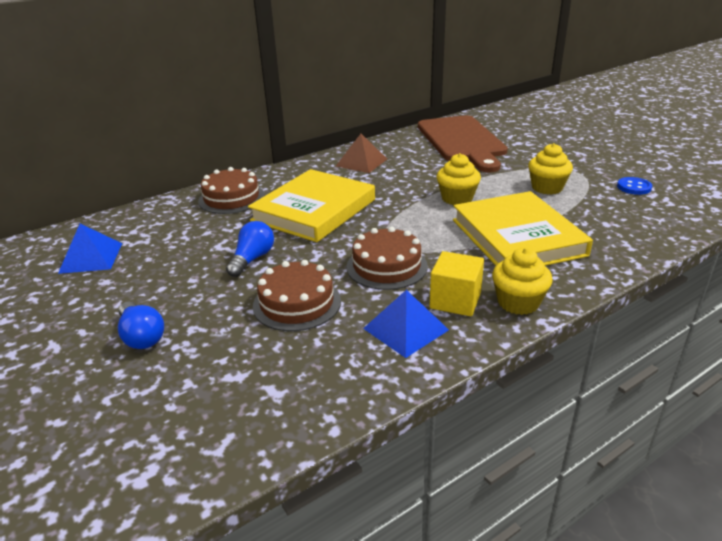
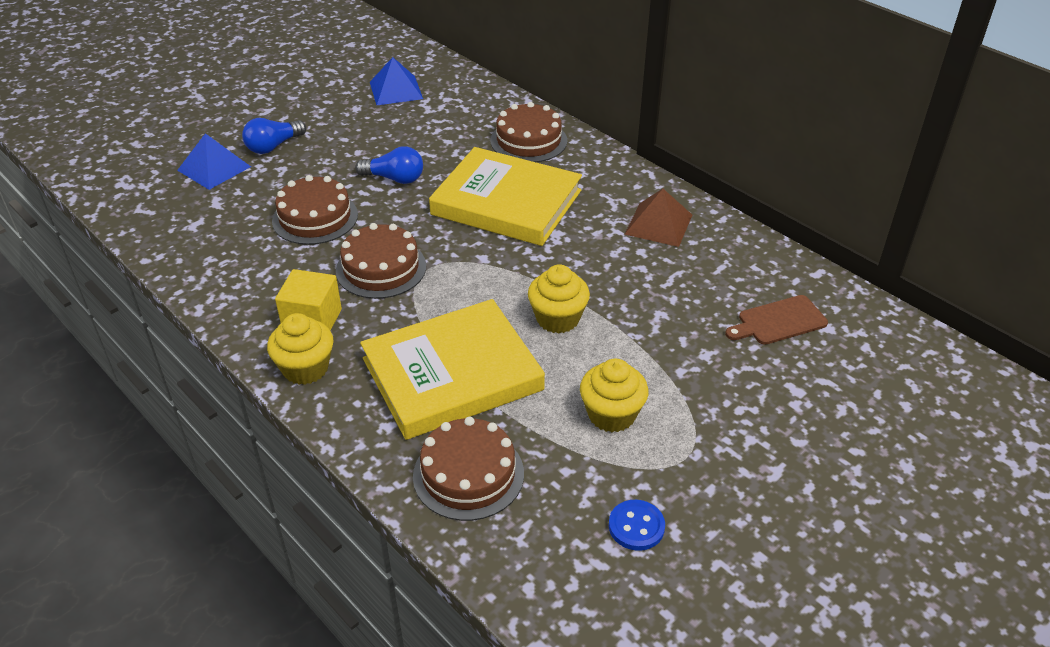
camera: 80 degrees right, 10 degrees up
blue pyramid [363,290,449,358] -> blue pyramid moved to [177,133,251,190]
brown cutting board [418,115,508,172] -> brown cutting board [725,295,828,345], size x0.44
none -> brown cake [413,417,524,521]

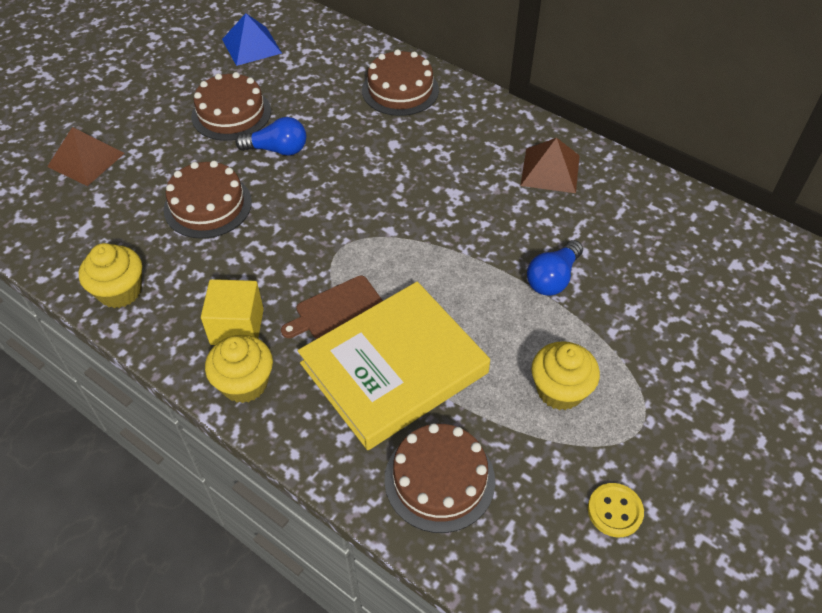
camera: 10 degrees left, 10 degrees up
blue pyramid [177,133,251,190] -> brown pyramid [47,127,125,186]
blue light bulb [242,118,306,154] -> blue light bulb moved to [527,240,583,296]
brown cake [336,223,426,299] -> brown cake moved to [191,72,271,141]
yellow book [429,147,582,246] -> none
yellow cupcake [528,264,590,334] -> yellow cupcake moved to [78,243,142,308]
blue button [609,500,665,551] -> yellow button [588,483,644,537]
brown cutting board [725,295,828,345] -> brown cutting board moved to [281,276,383,339]

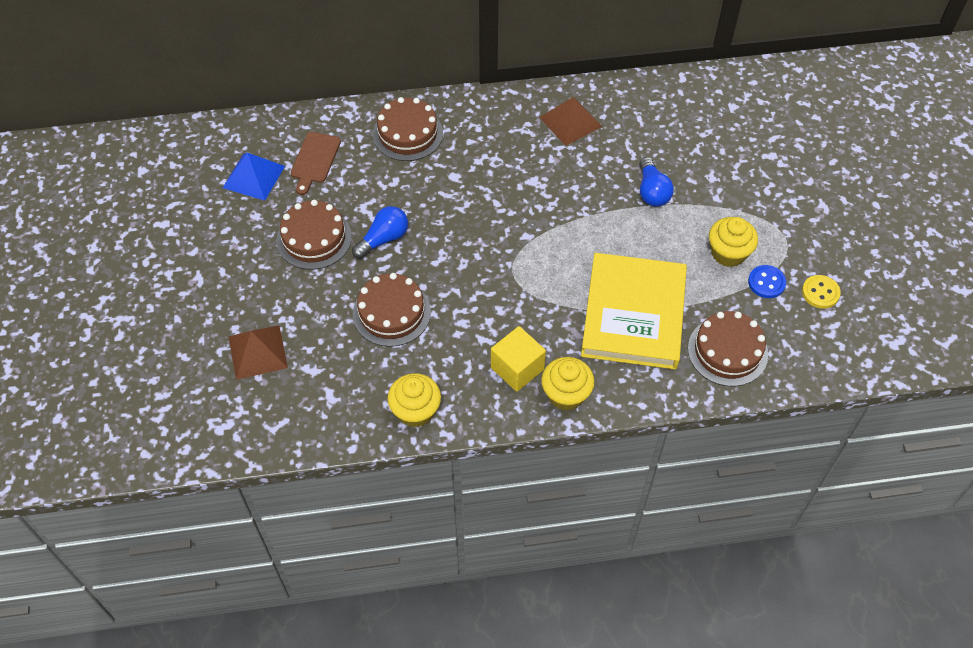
camera: 45 degrees left, 5 degrees up
brown cutting board [281,276,383,339] -> brown cutting board moved to [291,132,341,195]
none -> blue button [748,265,786,298]

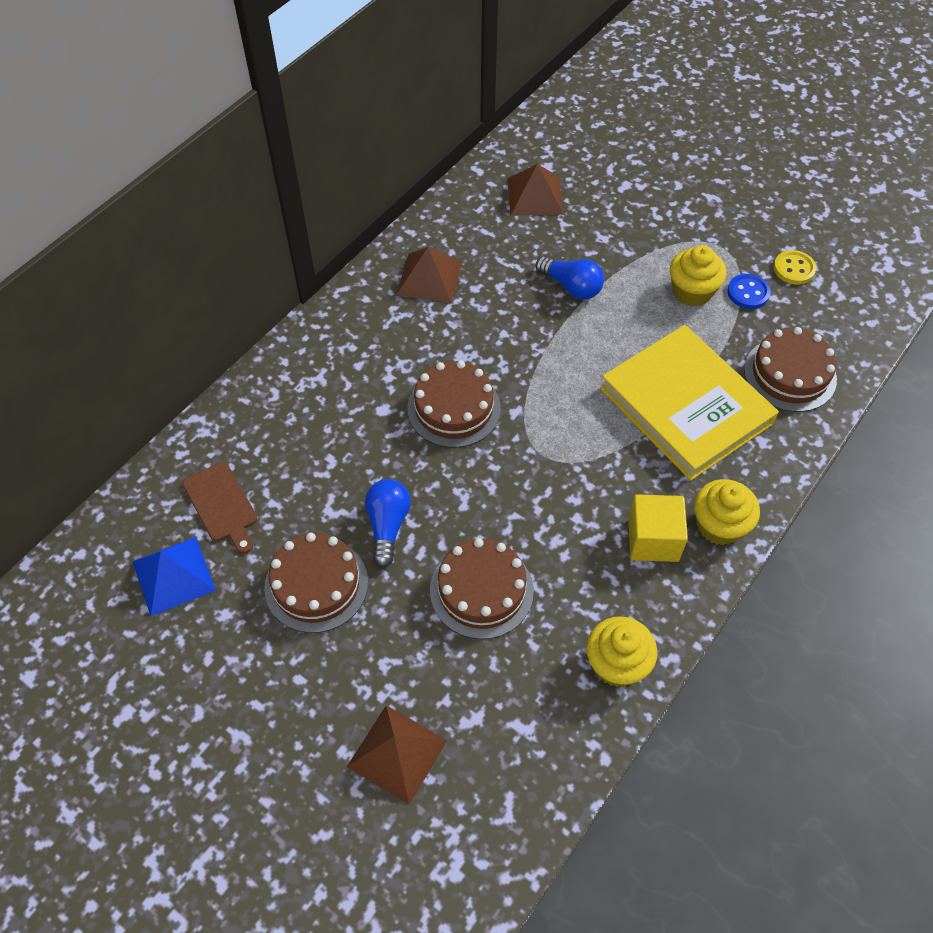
camera: 45 degrees left, 0 degrees up
brown cake [373,97,443,161] -> brown cake moved to [408,360,501,448]
none -> brown pyramid [507,164,563,216]

